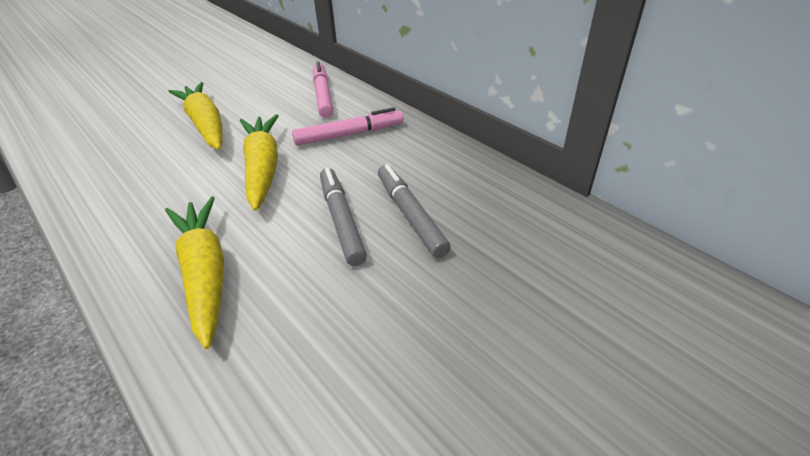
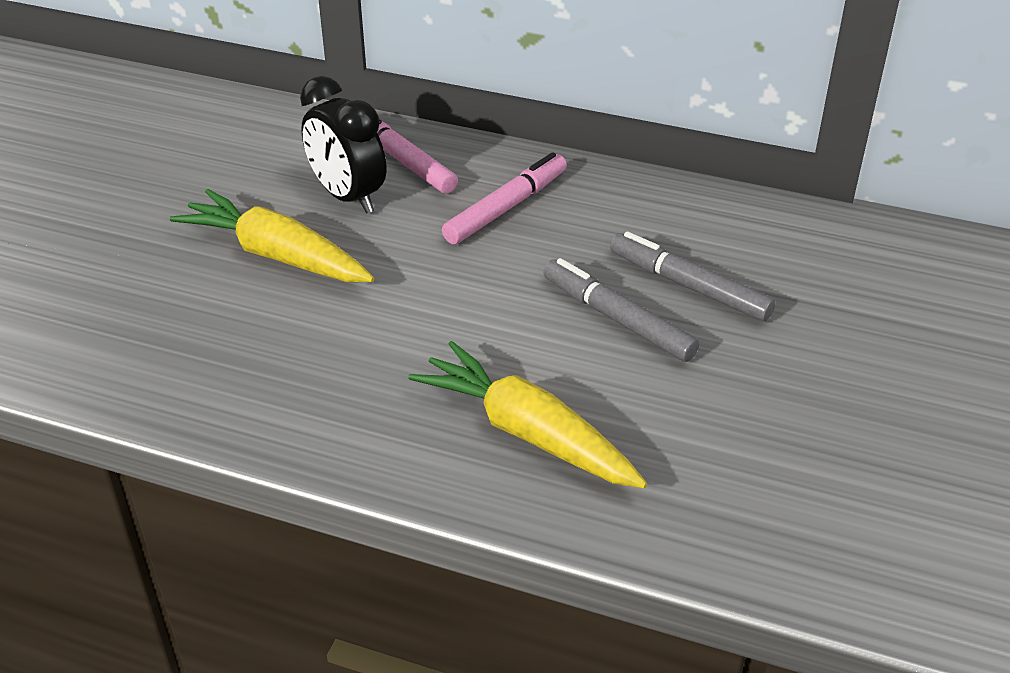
camera: 30 degrees left, 0 degrees up
yellow carrot [240,114,279,211] -> none
none -> black clock [300,76,386,214]

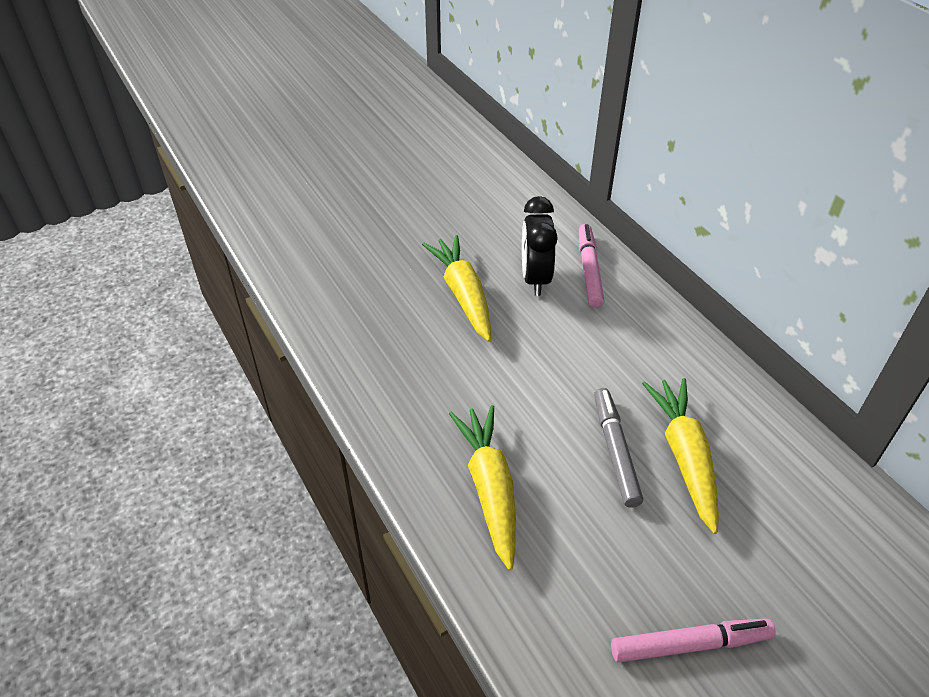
camera: 40 degrees right, 5 degrees up
pink marker [442,152,567,244] -> pink marker moved to [611,618,776,663]
grey marker [610,231,776,321] -> yellow carrot [642,378,719,534]

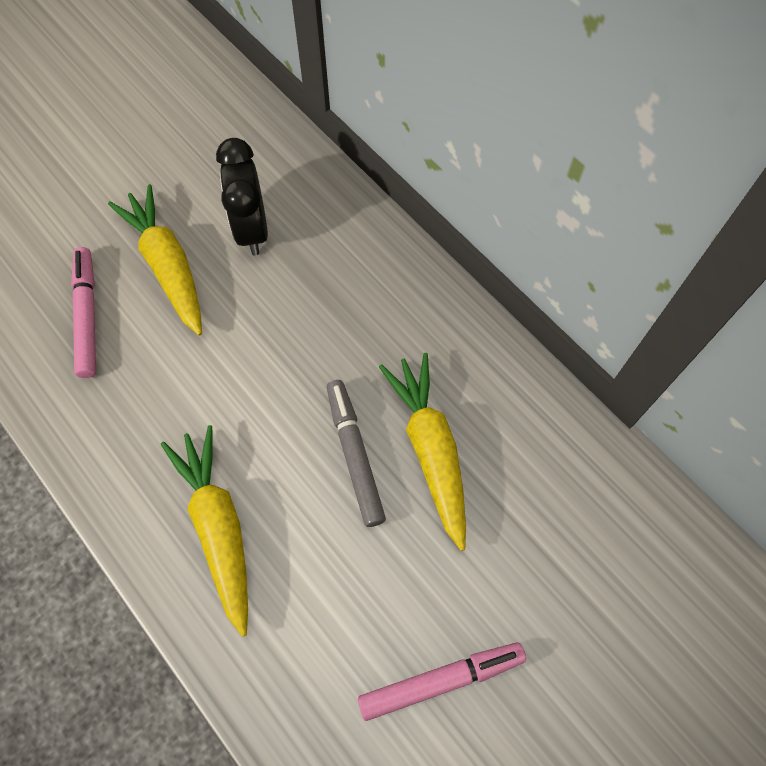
camera: 10 degrees left, 20 degrees up
pink marker [579,224,604,308] -> pink marker moved to [71,247,96,378]

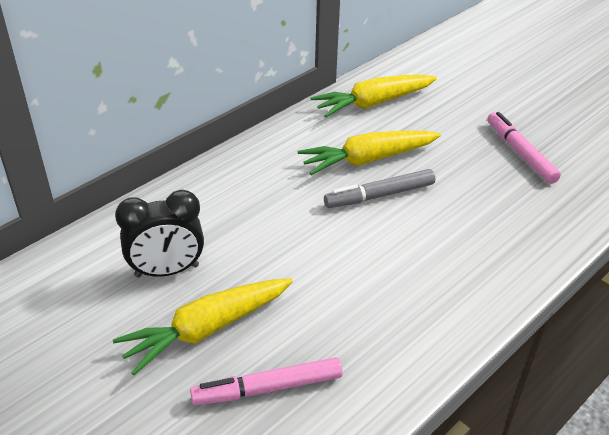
camera: 95 degrees left, 25 degrees down
yellow carrot [161,425,248,637] -> yellow carrot moved to [310,75,437,117]

